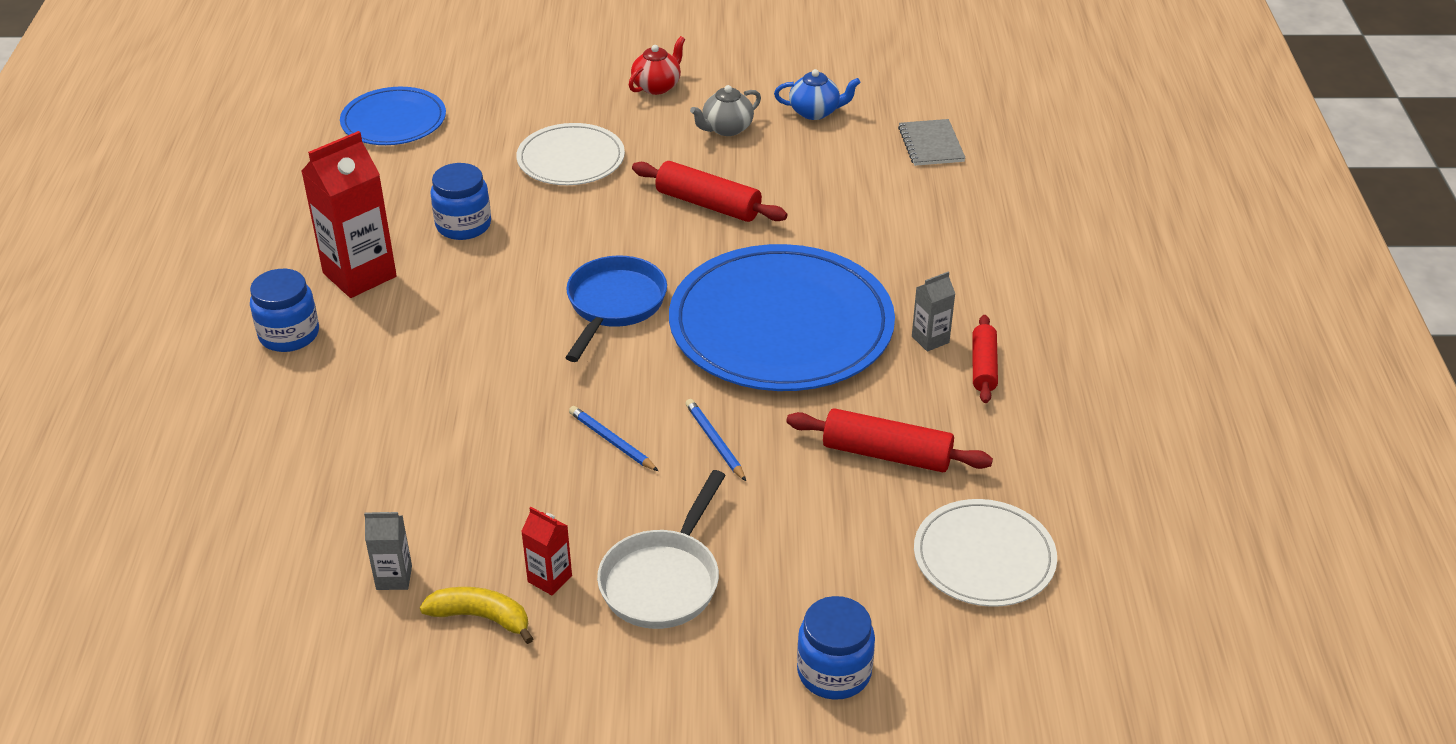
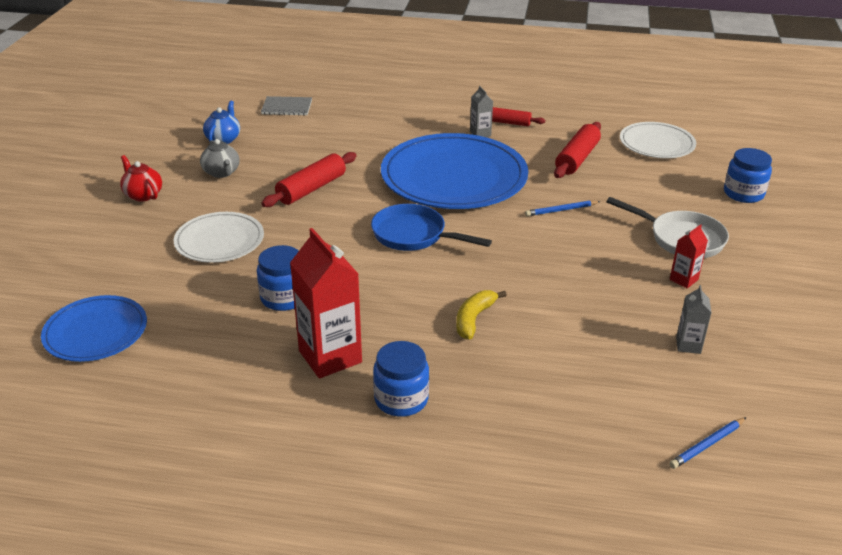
camera: 80 degrees left, 5 degrees down
yellow banana [420,587,533,644] -> yellow banana moved to [456,290,507,340]
blue pencil [569,406,658,471] -> blue pencil moved to [669,417,747,469]

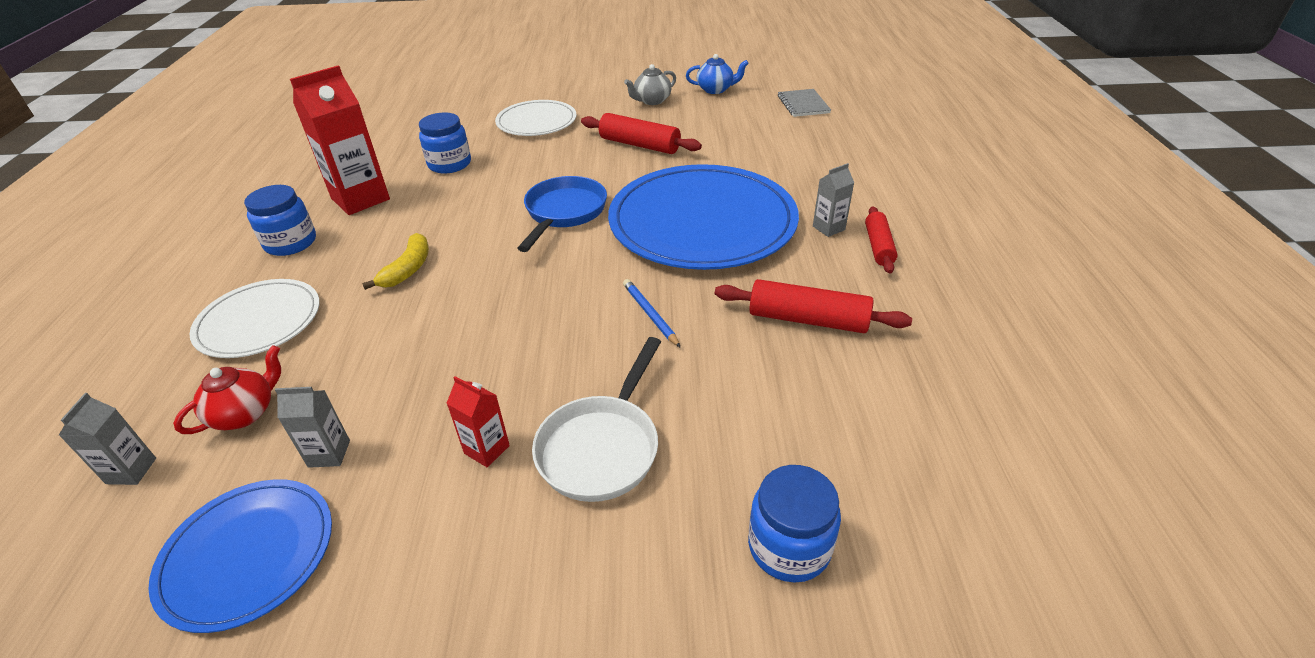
camera: 80 degrees right, 5 degrees up
blue plate [41,295,147,362] -> blue plate moved to [148,479,332,633]
red teapot [120,155,162,202] -> red teapot moved to [173,345,281,434]
yellow banana [456,290,507,340] -> yellow banana turned 90 degrees clockwise [362,233,429,290]
white plate [620,122,696,158] -> white plate moved to [190,279,320,358]
blue pencil [669,417,747,469] -> grey carton [59,393,156,485]

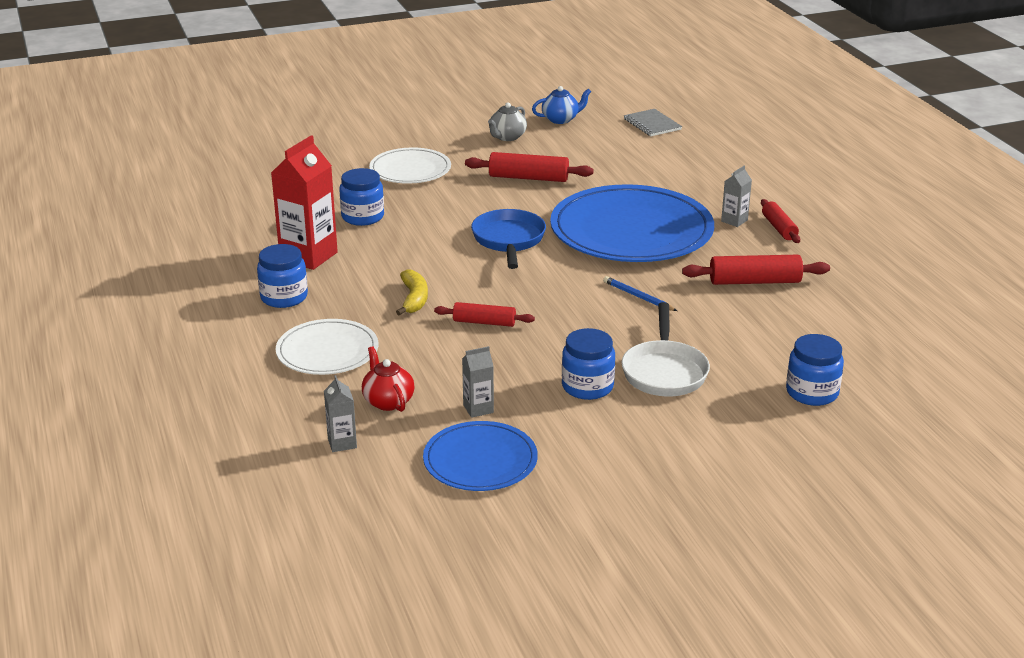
camera: 20 degrees left, 10 degrees down
red teapot [173,345,281,434] -> red teapot turned 45 degrees counterclockwise [362,346,414,412]
red carton [447,376,510,467] -> blue jar [562,328,615,400]
none -> red rolling pin [434,302,535,327]

